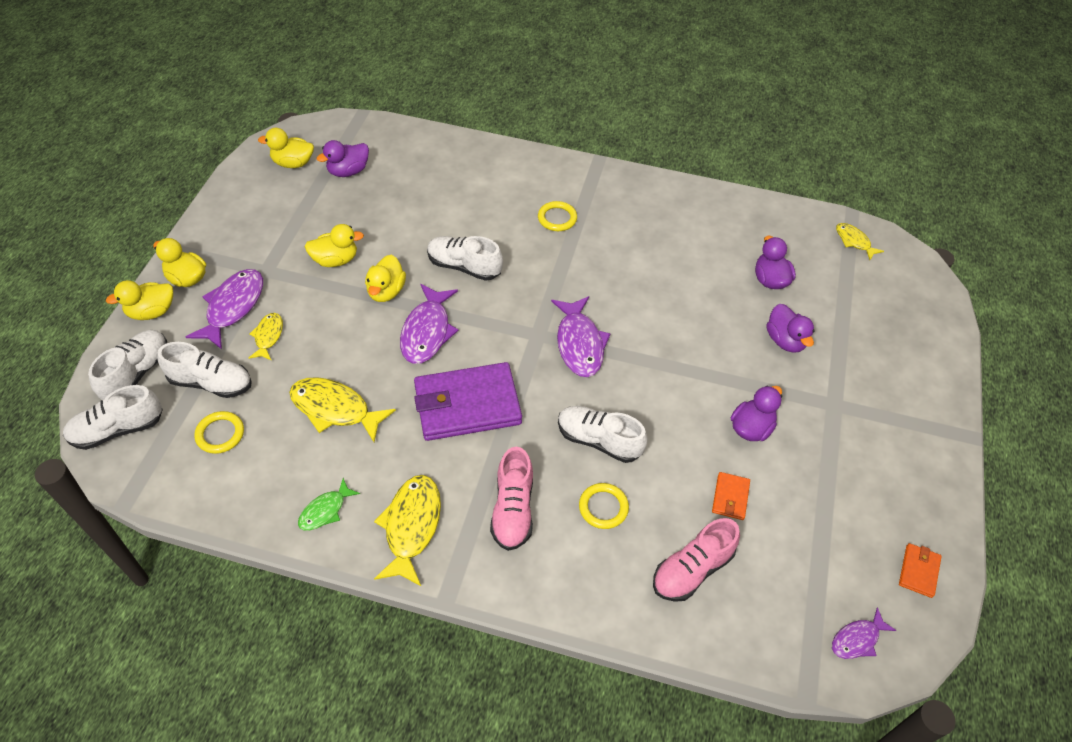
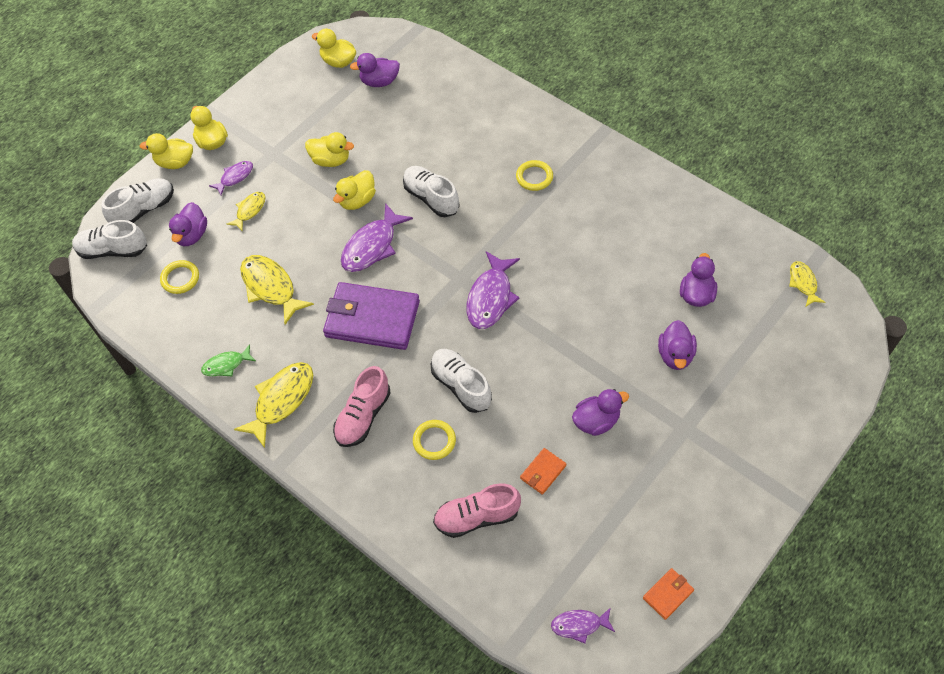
camera: 30 degrees right, 5 degrees up
white shoe [157,342,252,398] -> purple duck [169,202,207,246]
purple fish [186,269,263,350] -> purple fish [209,161,253,195], size x0.57

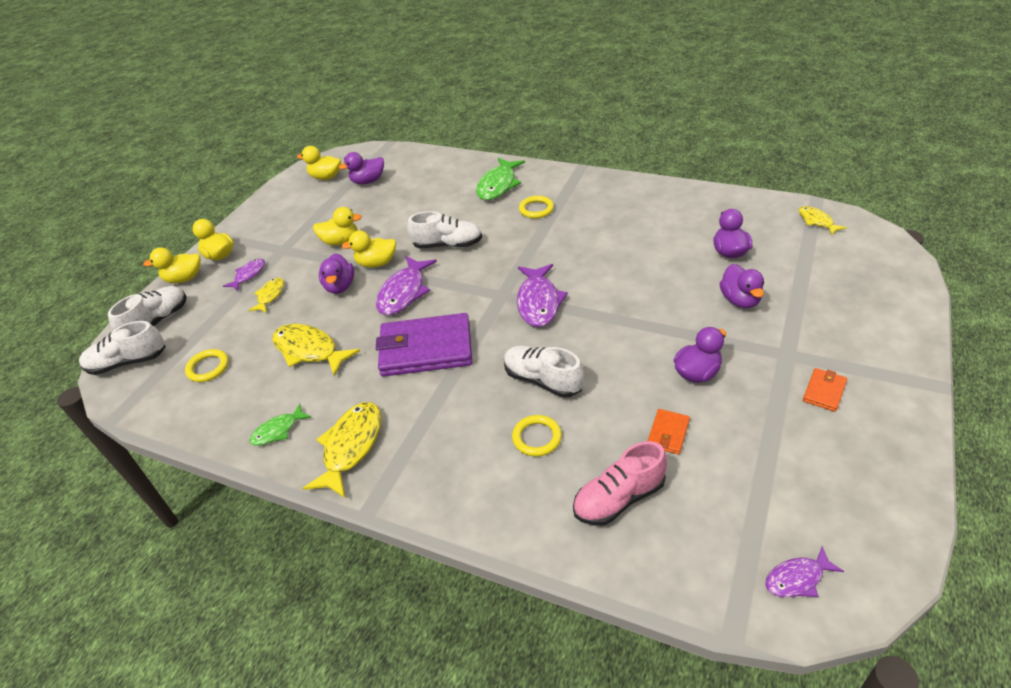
camera: 15 degrees left, 15 degrees down
purple duck [169,202,207,246] -> purple duck moved to [319,253,354,294]
yellow duck [333,170,376,210] -> yellow duck turned 60 degrees clockwise [342,230,396,268]
pink shoe [333,366,391,447] -> none
white shoe [403,166,459,217] -> white shoe turned 150 degrees clockwise [407,211,482,248]
orange wallet [643,568,694,620] -> orange wallet moved to [803,368,847,412]
none -> green fish [476,158,525,200]

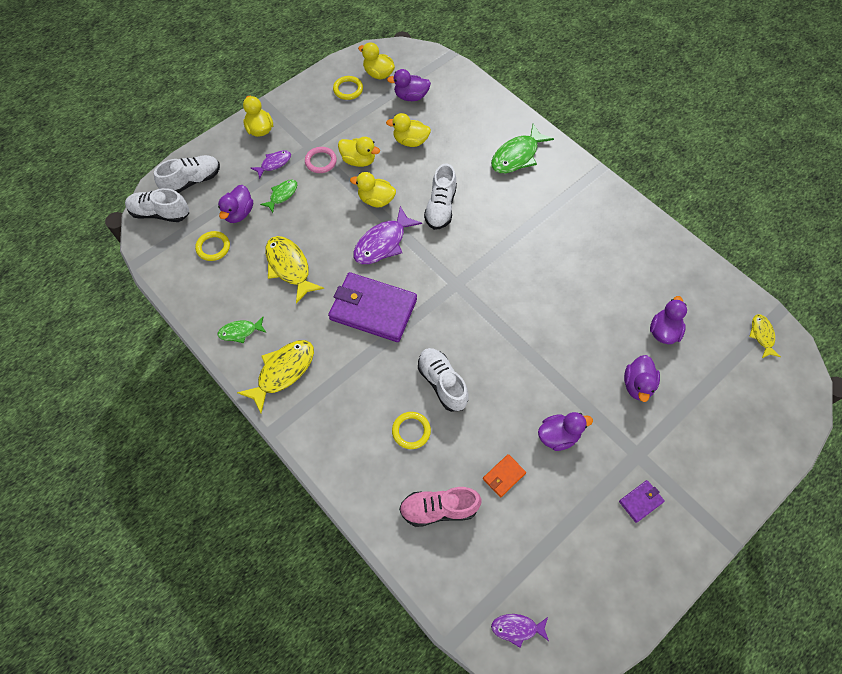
camera: 20 degrees right, 20 degrees up
yellow duck [143,247,201,283] -> yellow duck moved to [386,113,431,147]
yellow fish [248,278,284,313] -> green fish [260,180,297,213]
purple duck [319,253,354,294] -> purple duck moved to [218,185,253,223]
white shoe [407,211,482,248] -> white shoe turned 75 degrees clockwise [424,164,457,230]
purple fish [517,264,568,327] -> none
yellow ring [519,196,554,219] -> yellow ring moved to [333,76,363,100]
orange wallet [803,368,847,412] -> purple wallet [619,480,665,523]
none -> pink ring [305,147,337,173]

